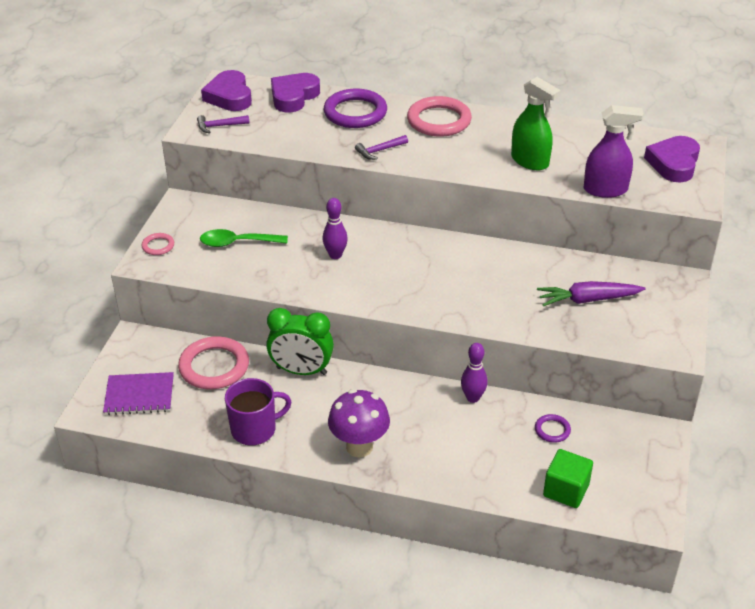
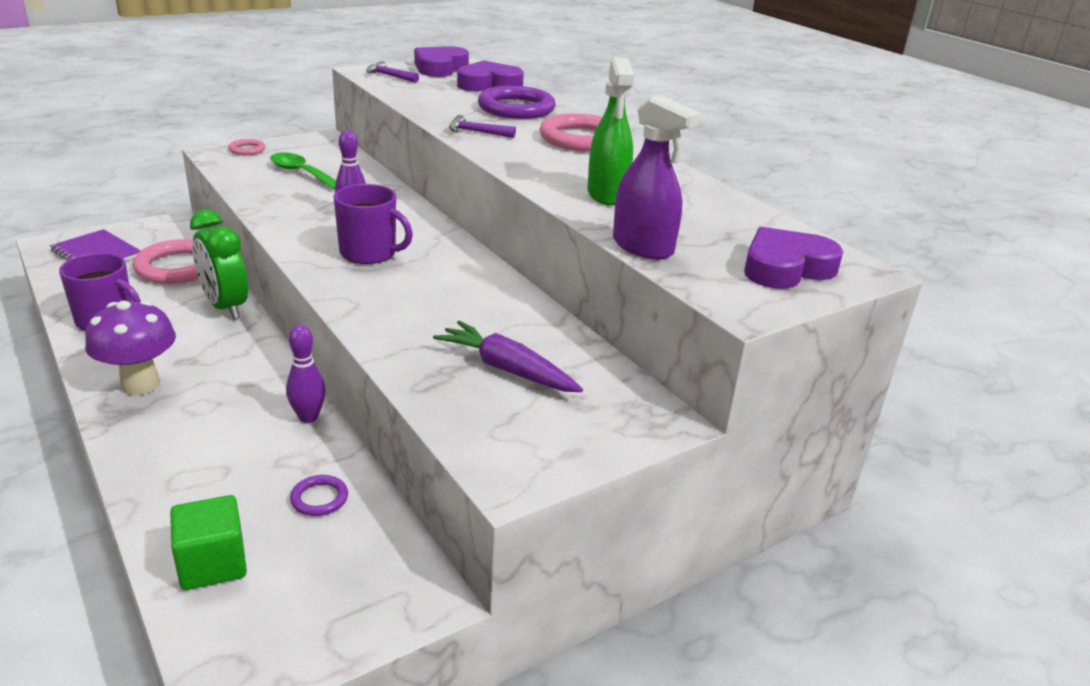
camera: 40 degrees right, 10 degrees down
none -> purple mug [334,184,413,264]

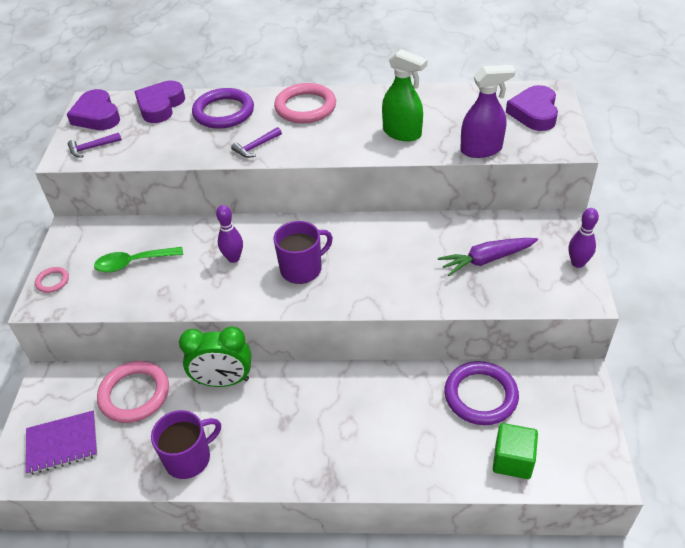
camera: 50 degrees left, 15 degrees up
purple mushroom [85,300,176,395] -> none
purple bowling pin [286,325,326,423] -> purple bowling pin moved to [568,208,599,268]
purple ring [290,475,348,516] -> purple ring [444,361,519,425], size x2.08

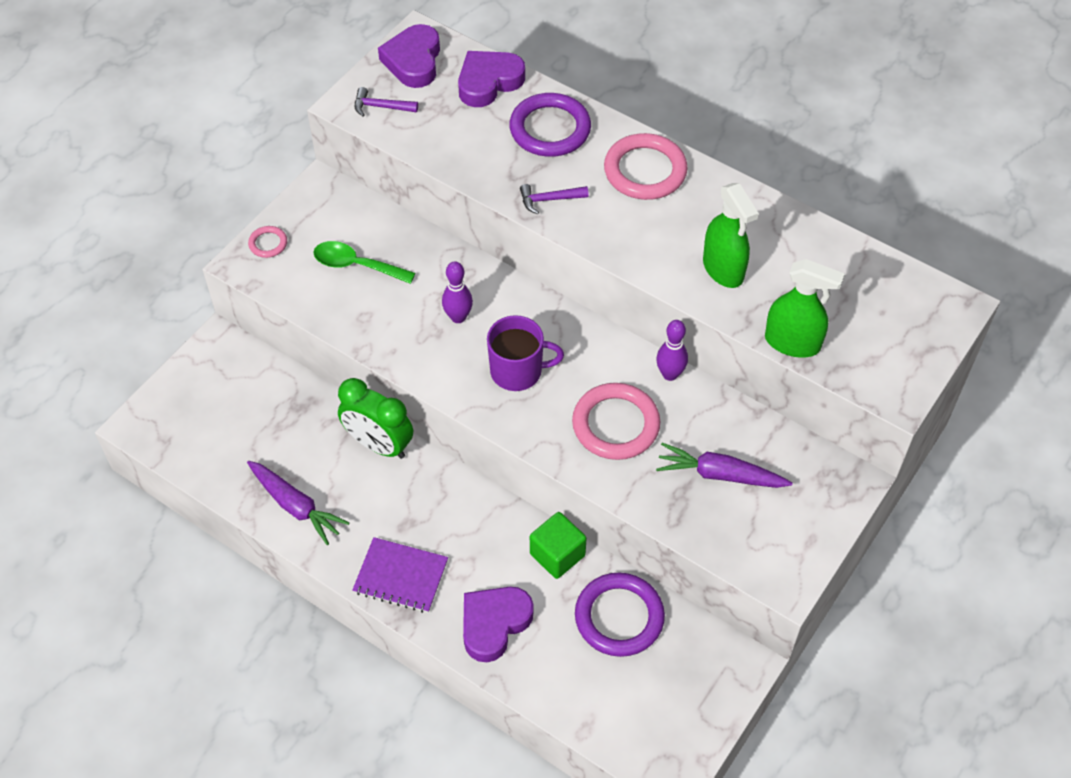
camera: 30 degrees right, 10 degrees up
purple notebook [26,410,98,475] -> purple notebook moved to [352,537,448,613]
pink ring [97,361,169,423] -> pink ring moved to [572,383,660,460]
purple mug [151,410,221,479] -> purple carrot [247,461,349,545]
purple spray bottle [460,65,515,158] -> green spray bottle [765,259,845,357]
green cube [493,423,538,479] -> green cube moved to [530,512,587,579]
purple heart [506,85,558,131] -> purple heart moved to [463,587,534,662]
purple bowling pin [568,208,599,268] -> purple bowling pin moved to [656,320,688,381]

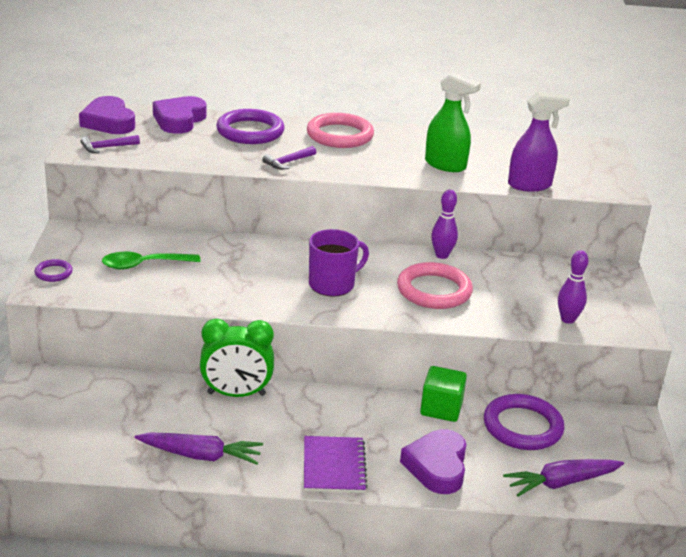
camera: 35 degrees left, 25 degrees down
pink ring [248,226,287,258] -> purple ring [35,259,73,282]
purple notebook [352,537,448,613] -> purple notebook turned 75 degrees counterclockwise [304,436,368,493]
purple bowling pin [442,261,473,323] -> purple bowling pin moved to [558,250,589,324]
purple carrot [656,443,793,488] -> purple carrot moved to [503,459,624,497]
green spray bottle [765,259,845,357] -> purple spray bottle [508,92,570,192]

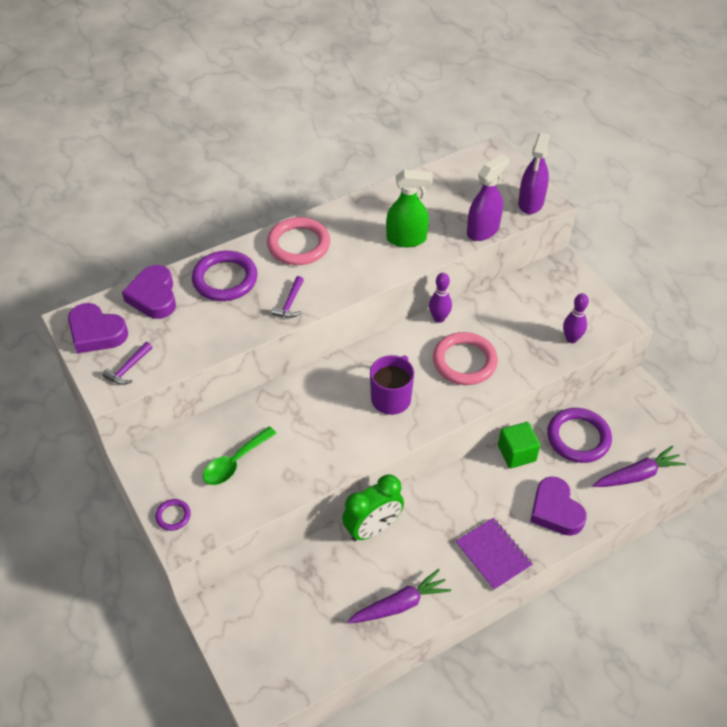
camera: 30 degrees left, 20 degrees up
purple carrot [503,459,624,497] -> purple carrot turned 150 degrees counterclockwise [593,446,686,487]
none -> purple spray bottle [518,132,550,214]

